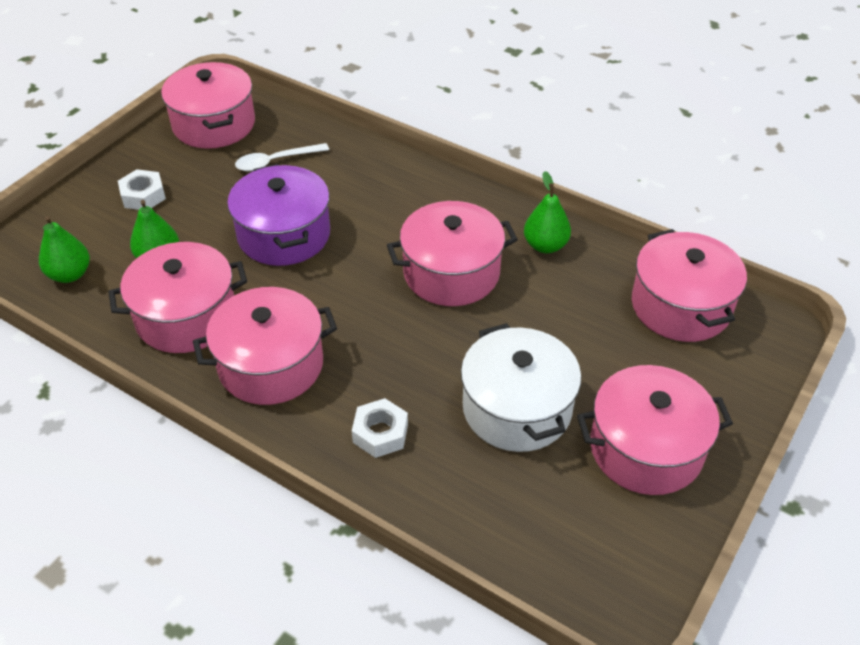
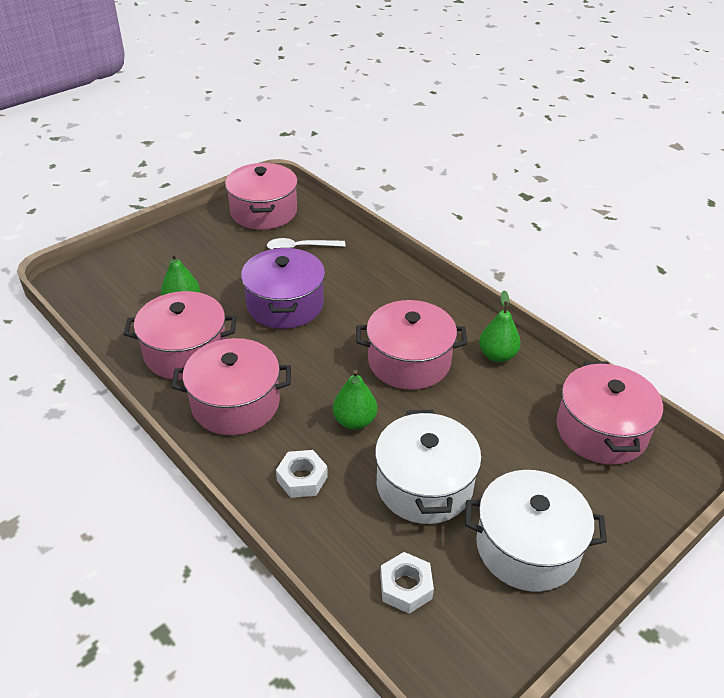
camera: 15 degrees right, 5 degrees down
green pear [39,216,90,283] -> green pear moved to [333,370,377,430]
white nut [118,169,166,210] -> white nut moved to [380,552,434,614]
pink pot [577,365,733,495] -> white pot [465,470,607,592]

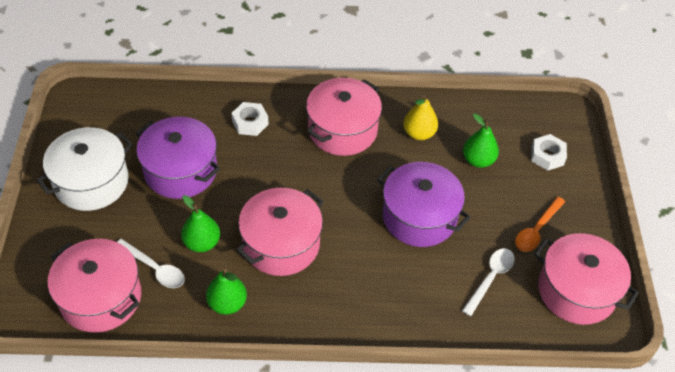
camera: 130 degrees right, 10 degrees up
pink pot [123,291,237,380] -> yellow pear [403,95,438,140]
green pear [333,370,377,430] -> green pear moved to [181,195,220,252]
white pot [375,410,482,524] -> purple pot [136,117,220,199]
white nut [380,552,434,614] -> white nut moved to [531,134,567,171]
none -> white spoon [117,239,185,288]
none -> orange spoon [515,197,565,252]

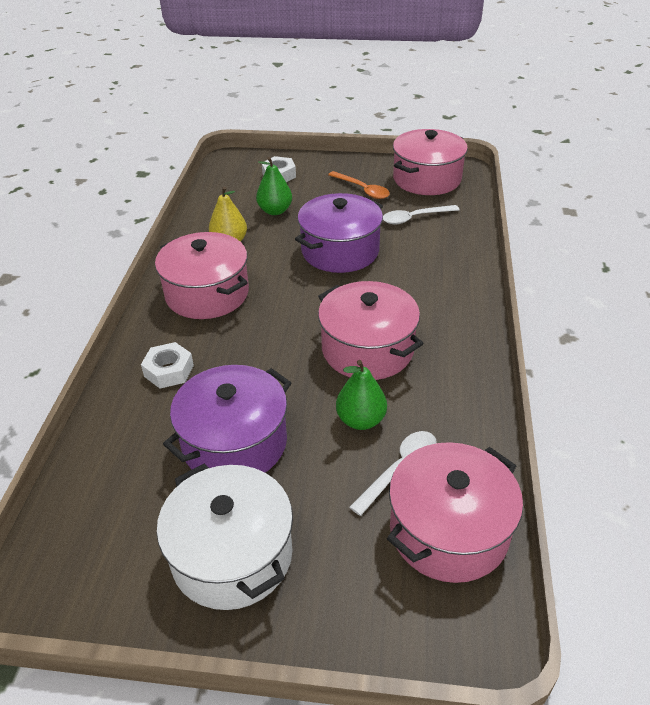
camera: 80 degrees left, 10 degrees down
green pear [206,269,247,315] -> none
white spoon [462,249,515,316] -> white spoon turned 60 degrees counterclockwise [383,205,460,224]

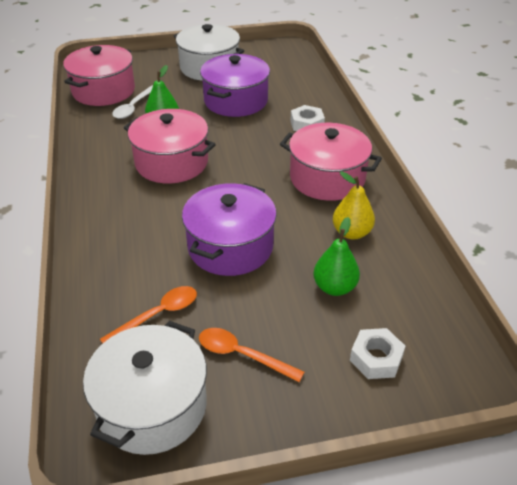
camera: 160 degrees right, 0 degrees up
white spoon [383,205,460,224] -> orange spoon [100,286,197,343]
pink pot [393,129,468,195] -> white pot [83,321,207,455]

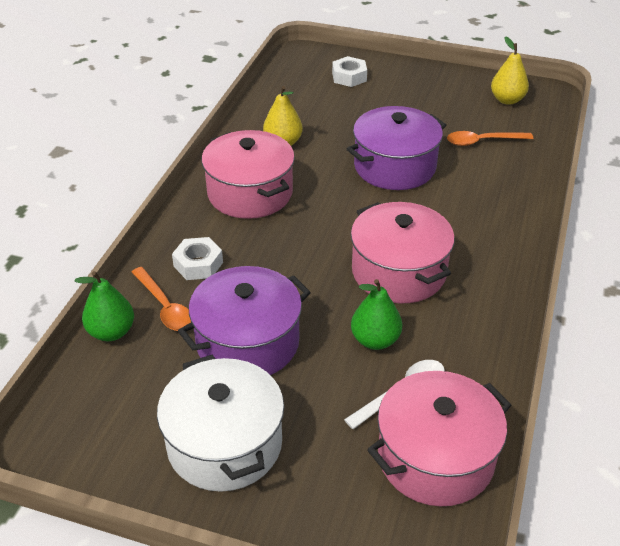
camera: 150 degrees left, 0 degrees up
white pot [83,321,207,455] -> yellow pear [491,36,529,105]
orange spoon [199,328,305,382] -> orange spoon moved to [132,267,191,331]
green pear [313,217,360,296] -> green pear moved to [75,271,134,341]

